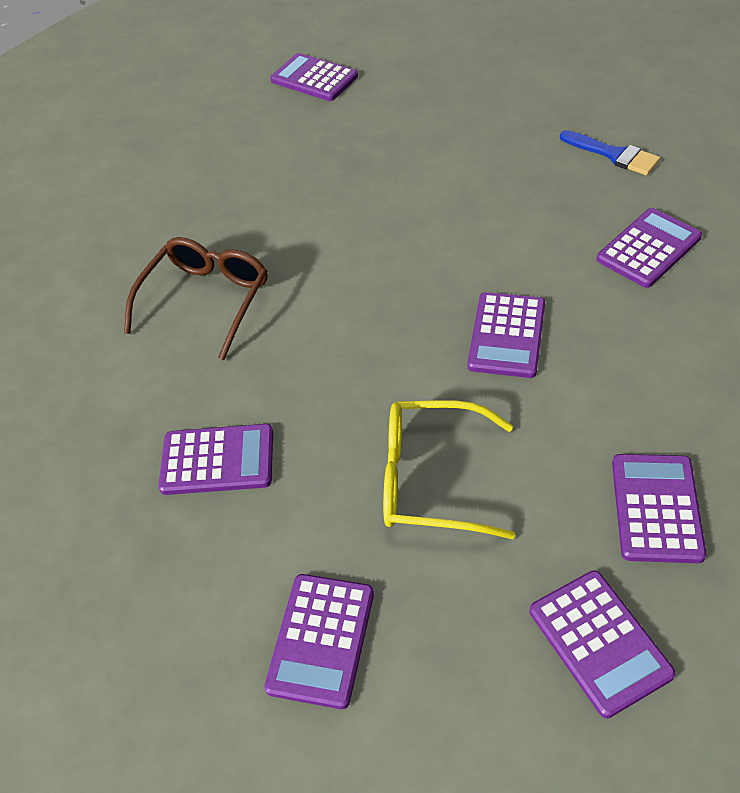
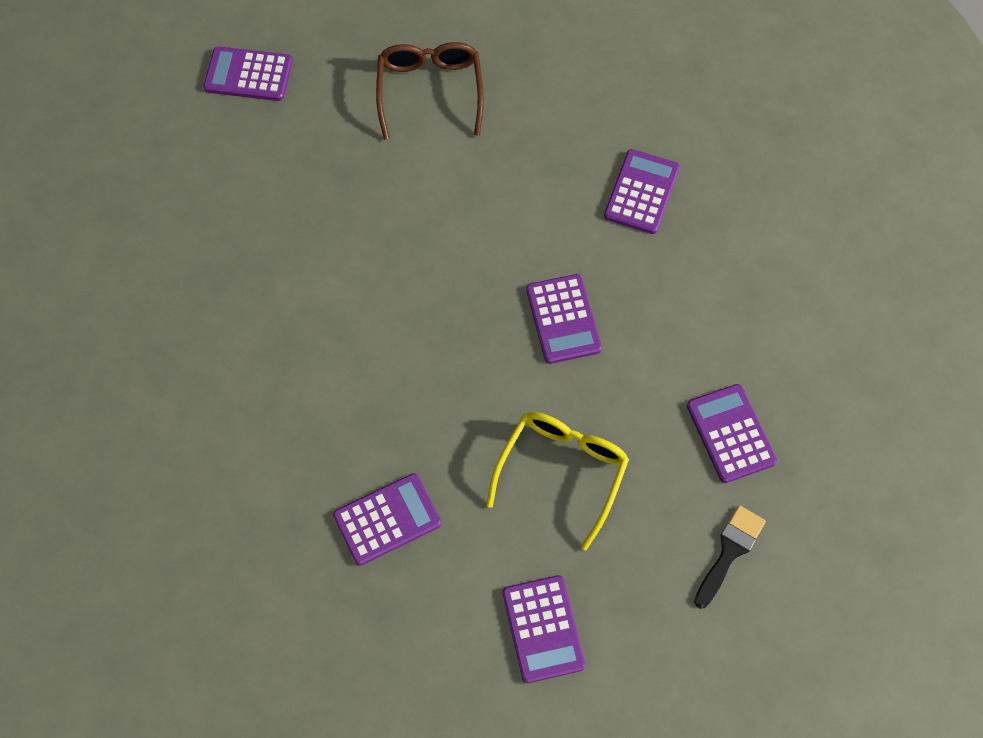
camera: 30 degrees left, 15 degrees up
brown glasses [124,237,267,360] -> brown glasses moved to [376,42,484,140]
yellow glasses [383,400,515,539] -> yellow glasses turned 135 degrees clockwise [486,412,629,550]
purple calculator [530,570,676,718] -> black brush [694,505,766,609]
blue brush [560,130,660,175] -> none

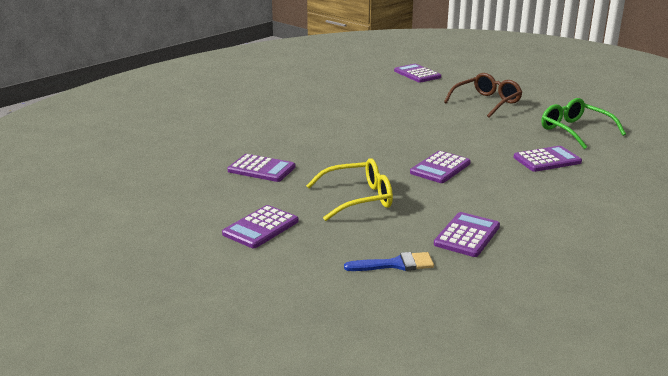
camera: 50 degrees right, 40 degrees down
black brush [694,505,766,609] -> blue brush [344,252,434,271]
none -> green glasses [541,98,626,149]

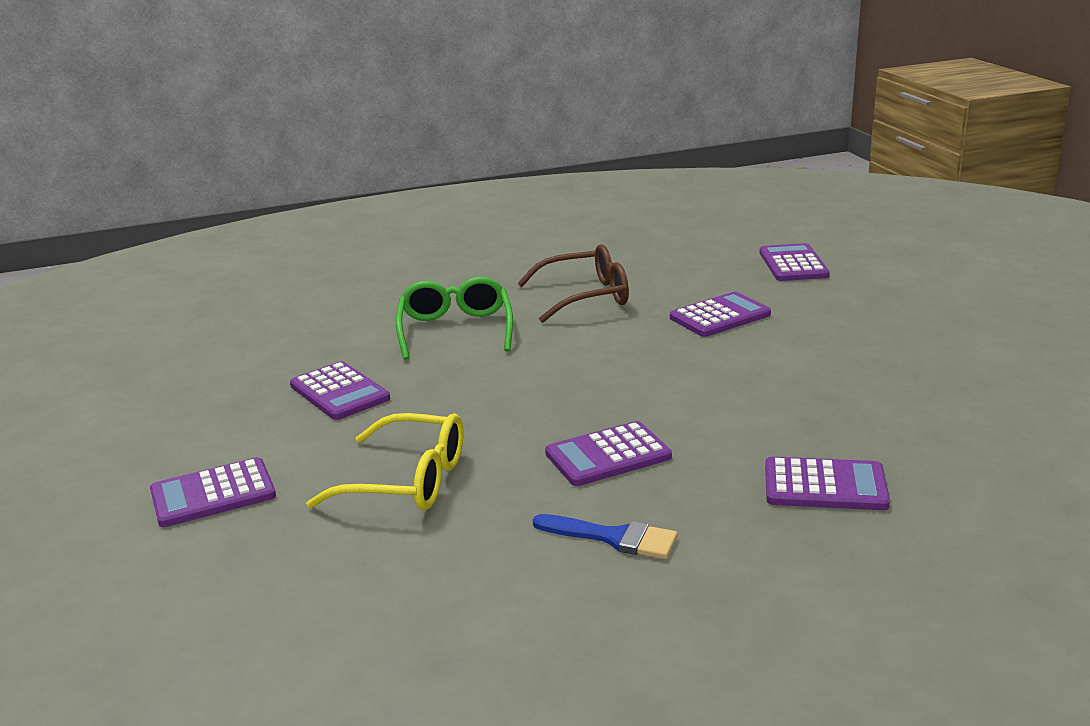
camera: 30 degrees right, 0 degrees up
blue brush [344,252,434,271] -> blue brush moved to [533,514,678,559]
purple calculator [434,212,500,257] -> purple calculator moved to [670,292,771,337]
brown glasses [444,73,523,118] -> brown glasses moved to [517,244,629,323]
green glasses [541,98,626,149] -> green glasses moved to [396,277,513,360]

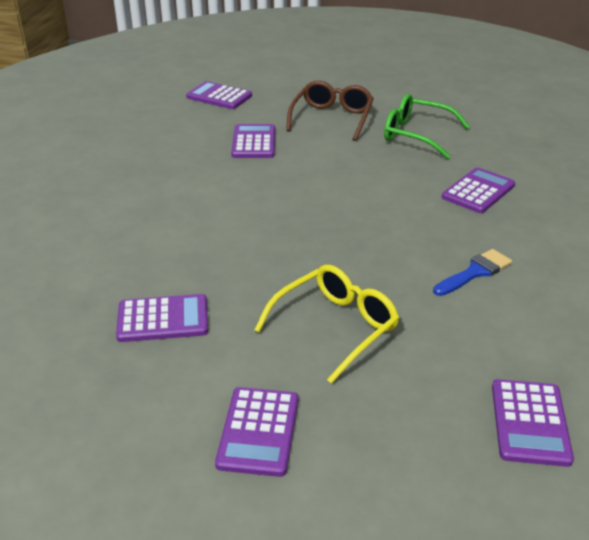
camera: 60 degrees left, 10 degrees up
green glasses [396,277,513,360] -> green glasses moved to [384,94,470,159]
brown glasses [517,244,629,323] -> brown glasses moved to [286,81,374,141]
purple calculator [545,421,672,486] -> purple calculator moved to [492,379,574,467]

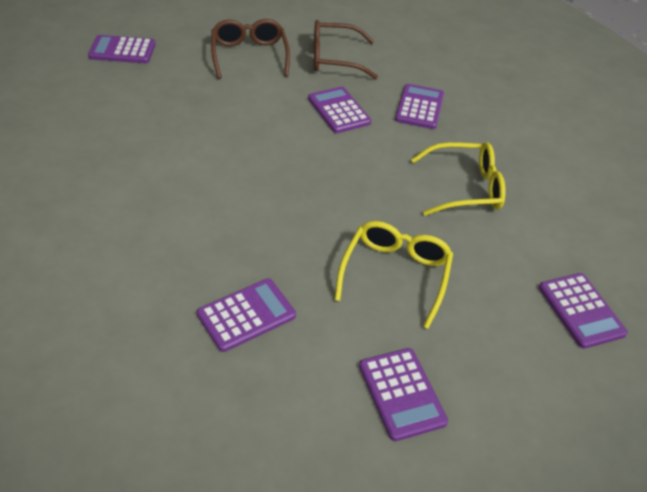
camera: 30 degrees left, 10 degrees up
purple calculator [231,124,275,158] -> purple calculator moved to [308,86,371,133]
green glasses [384,94,470,159] -> brown glasses [314,20,378,79]
blue brush [433,249,512,296] -> yellow glasses [411,142,506,216]

